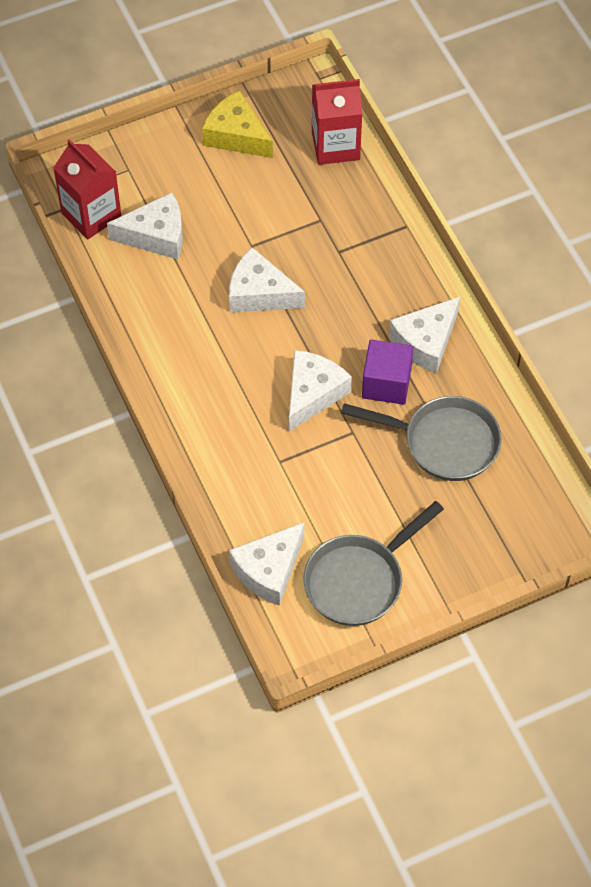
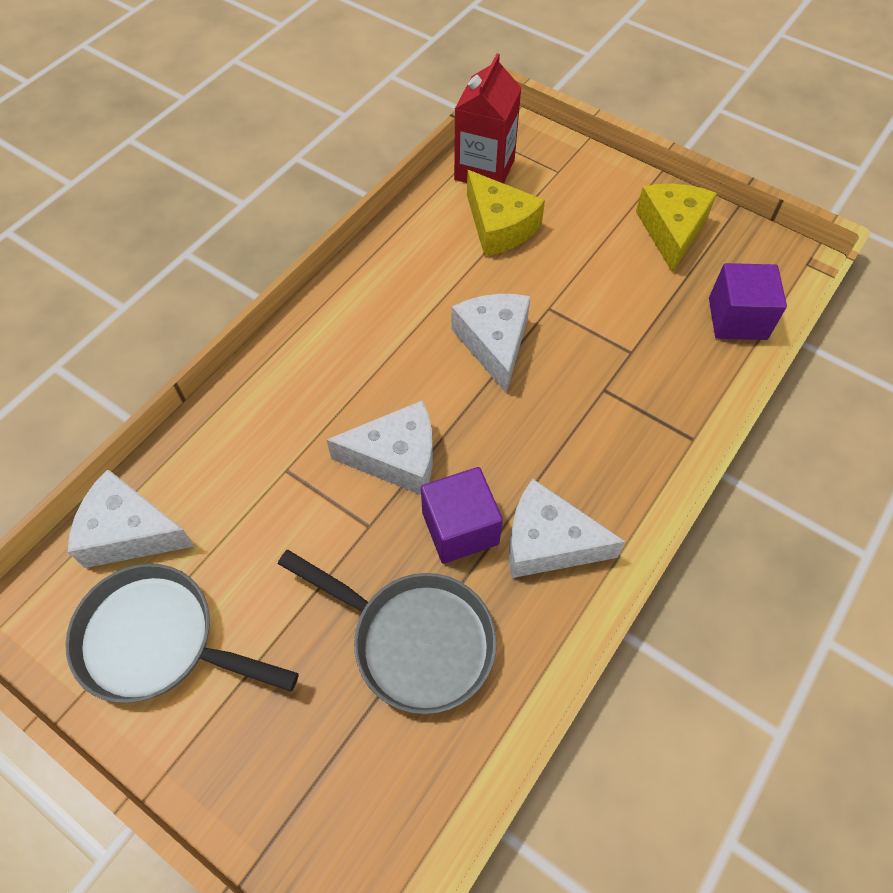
camera: 60 degrees right, 0 degrees up
white cheese [107,193,183,259] -> yellow cheese [467,170,545,256]
red carton [312,79,362,165] -> purple cube [709,263,787,340]
grey pan [341,396,502,481] -> grey pan turned 45 degrees counterclockwise [278,550,497,714]

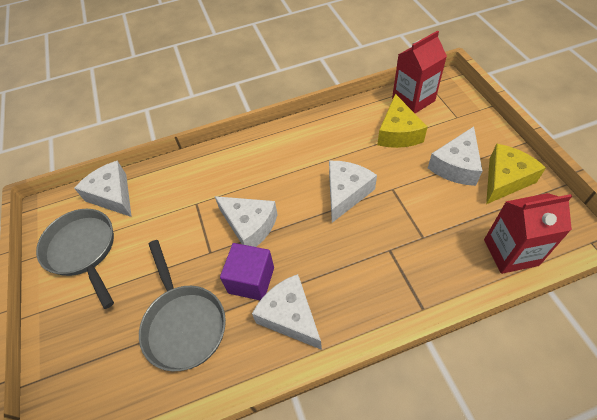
camera: 40 degrees right, 5 degrees down
purple cube [709,263,787,340] -> red carton [484,193,572,274]
none -> white cheese [428,126,482,186]

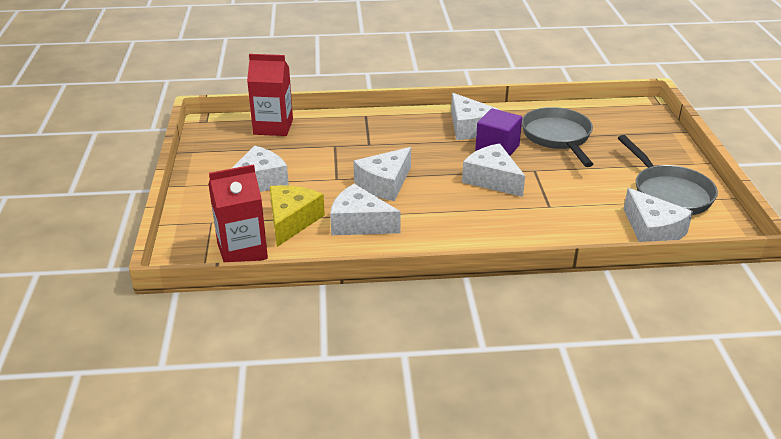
camera: 170 degrees left, 20 degrees down
yellow cheese [486,144,546,204] -> none
none -> white cheese [330,184,401,235]

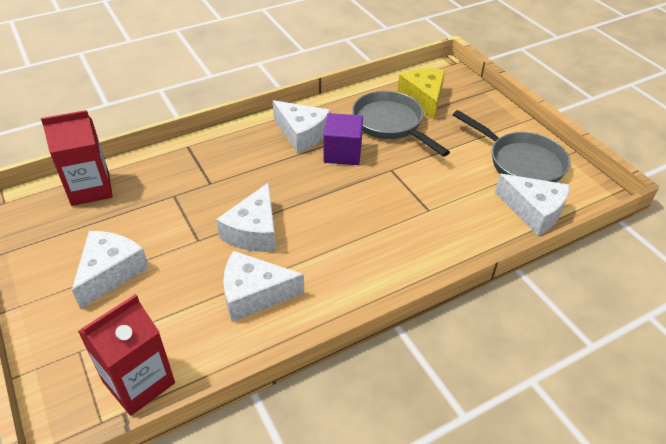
camera: 25 degrees left, 10 degrees up
yellow cheese [270,185,325,247] -> yellow cheese moved to [398,69,445,120]
white cheese [462,143,525,197] -> none

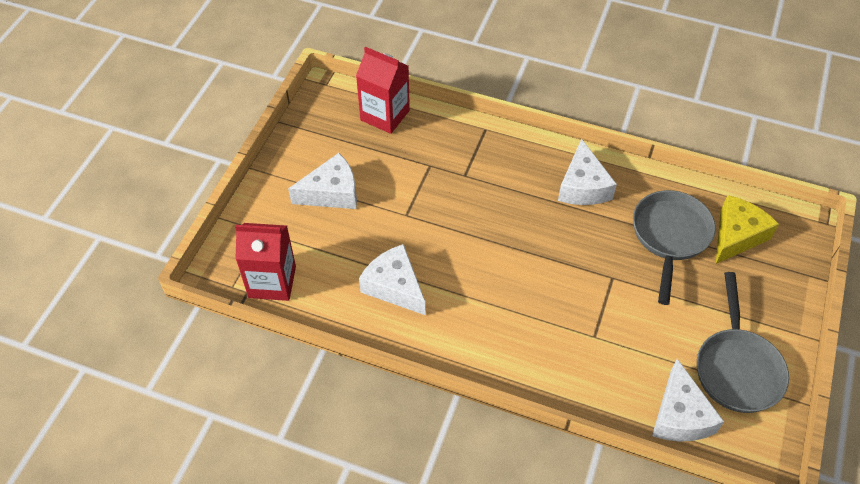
camera: 50 degrees right, 10 degrees up
white cheese [216,182,276,252] -> none
purple cube [323,113,363,165] -> none

